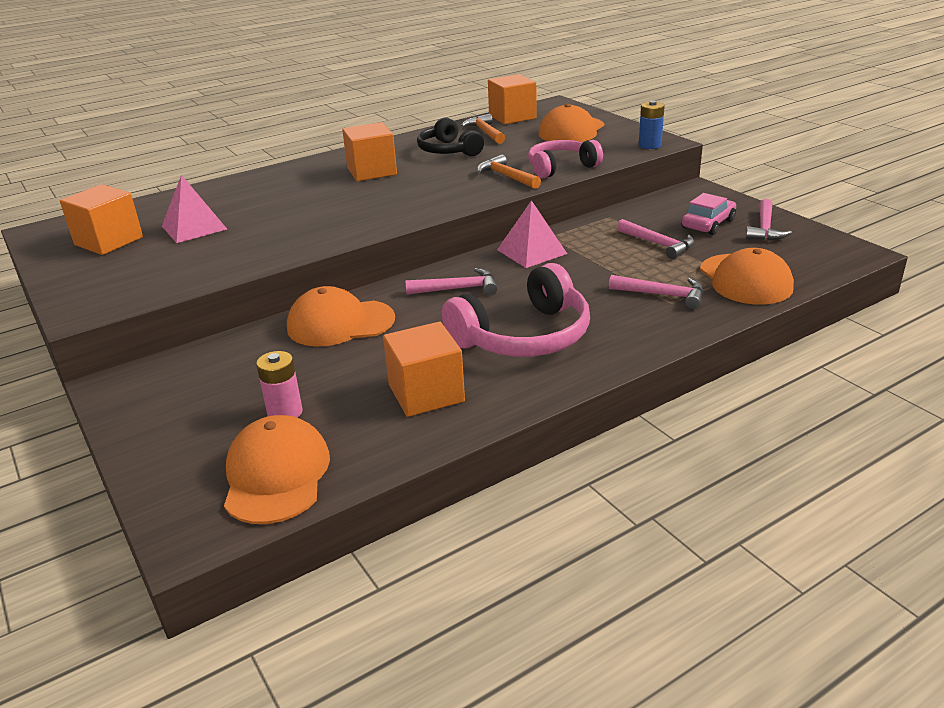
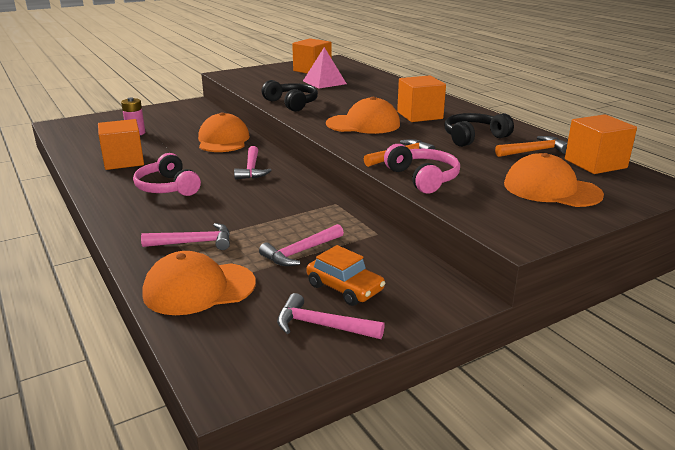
camera: 90 degrees right, 5 degrees down
orange cap [224,415,330,524] -> orange cap moved to [326,97,400,134]
pink headphones [442,263,590,357] -> pink headphones [133,153,201,196], size x0.66
pink pyramid [497,200,567,268] -> none
pink hammer [609,275,703,309] -> pink hammer turned 120 degrees counterclockwise [141,223,230,250]
blue battery [639,100,665,149] -> none
pink car [681,193,736,235] -> orange car [306,245,385,306]
none -> black headphones [262,80,318,112]

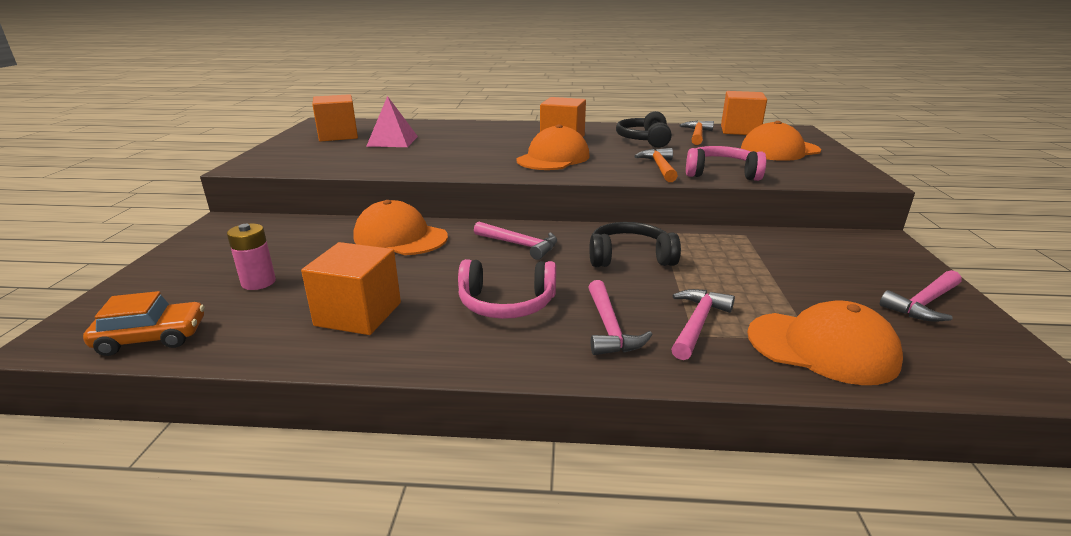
camera: 55 degrees left, 0 degrees up
orange cap [142,251,256,315] -> orange cap turned 90 degrees counterclockwise [747,300,903,385]
pink hammer [259,224,344,266] -> pink hammer moved to [588,280,653,355]
black headphones [262,80,318,112] -> black headphones moved to [589,222,681,267]
orange car [306,245,385,306] -> orange car moved to [83,291,205,356]

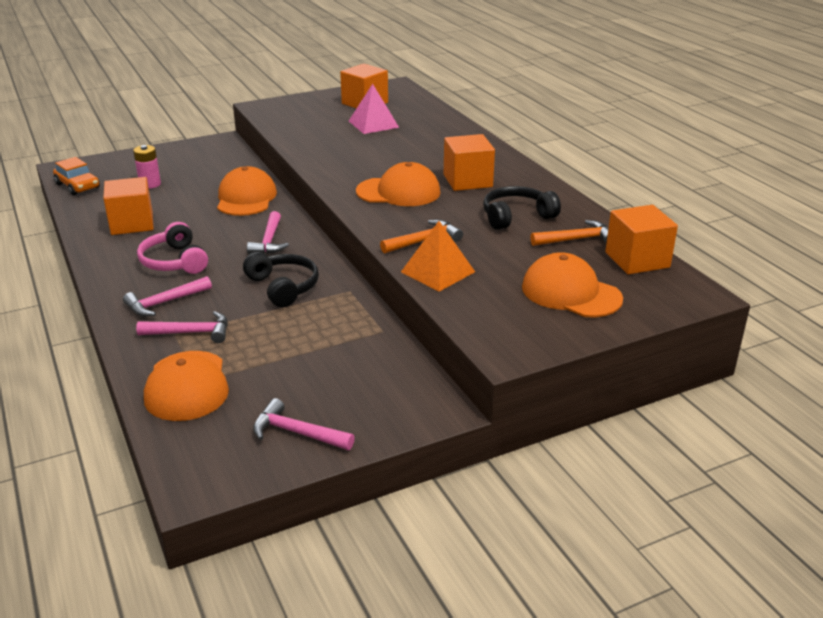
camera: 60 degrees right, 5 degrees up
pink headphones [686,146,766,181] -> orange pyramid [401,221,475,292]

